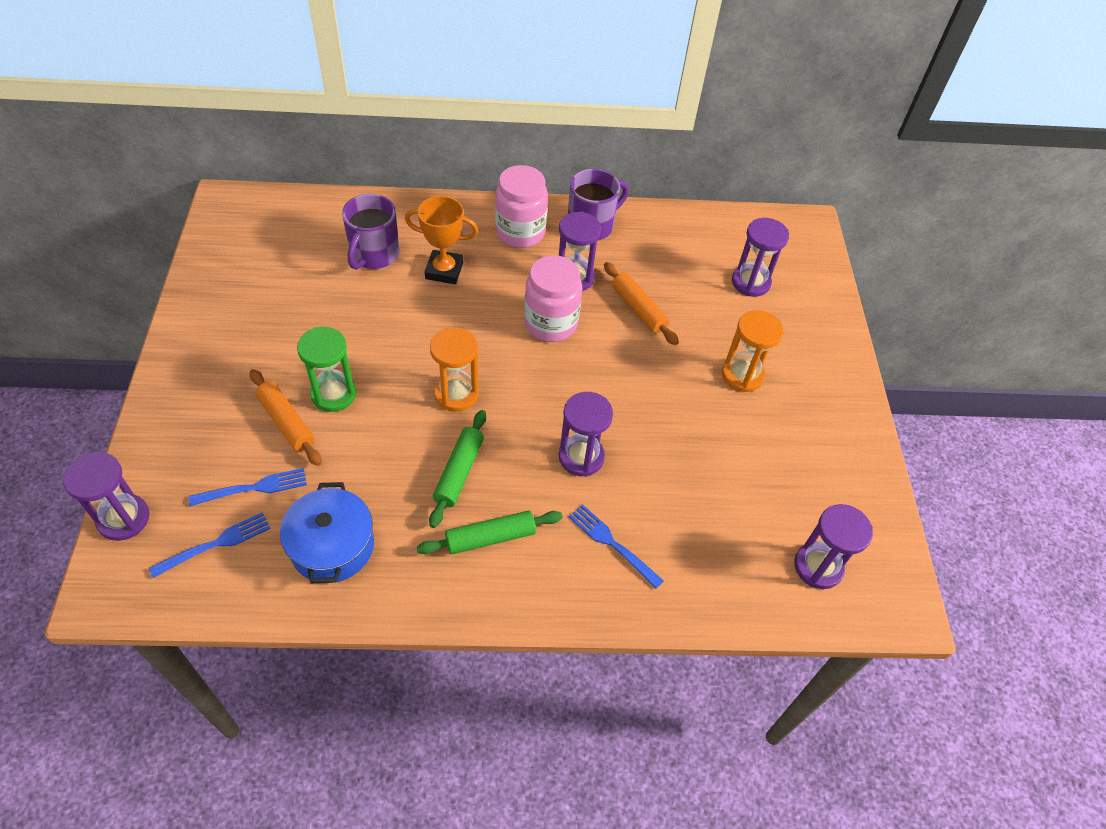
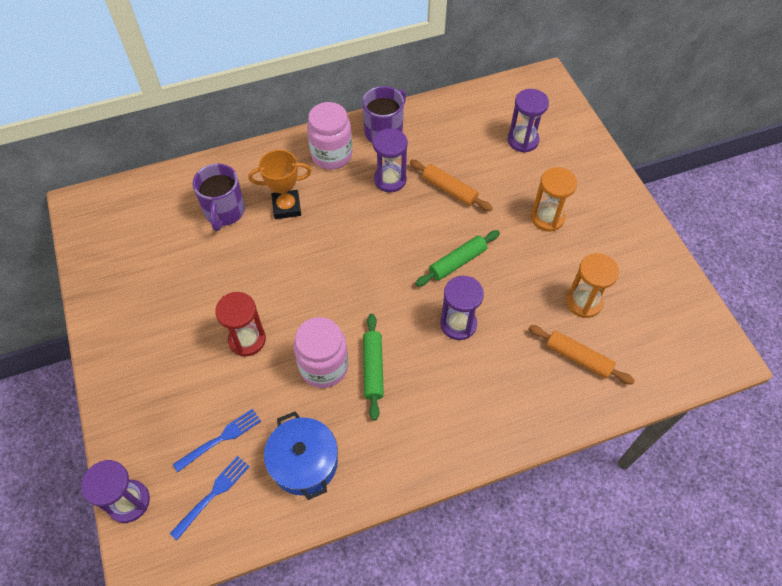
camera: 15 degrees left, 5 degrees up
orange rolling pin [250,369,322,466] -> orange rolling pin moved to [529,325,635,385]
green hourglass [297,327,356,412] -> red hourglass [215,292,266,356]
green rolling pin [417,511,562,554] -> green rolling pin moved to [415,230,500,286]
orange hourglass [430,327,479,412] -> orange hourglass moved to [566,253,619,318]
pink jar [524,255,582,342] -> pink jar moved to [294,317,349,388]
blue fork [569,504,664,589] -> none
purple hourglass [794,504,873,589] -> none

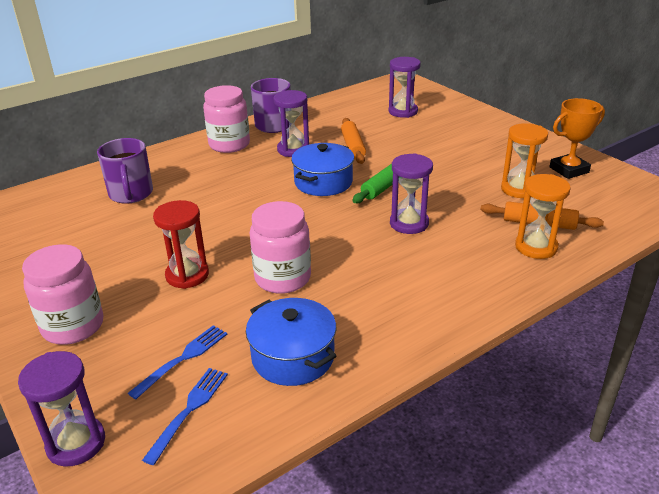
camera: 15 degrees left, 25 degrees down
orange trophy [248,150,312,219] -> orange trophy moved to [549,98,605,179]
green rolling pin [363,314,384,421] -> none
orange rolling pin [410,160,493,211] -> orange rolling pin turned 60 degrees clockwise [341,118,366,164]
orange hourglass [531,167,577,232] -> orange hourglass moved to [515,174,571,259]
none -> pink jar [22,244,103,345]
none -> blue pot [291,143,354,196]

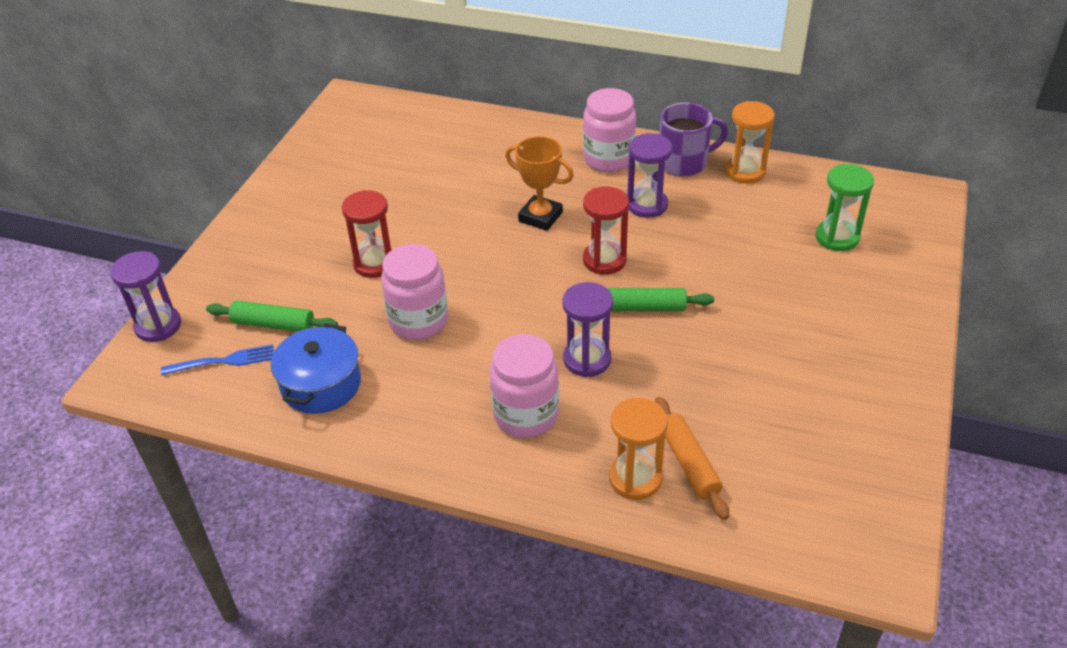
camera: 55 degrees right, 10 degrees up
pink jar [22,244,103,345] -> pink jar moved to [490,334,559,438]
purple mug [97,138,153,204] -> none
blue fork [128,325,227,399] -> green rolling pin [206,301,338,332]
blue pot [291,143,354,196] -> red hourglass [583,186,629,275]
orange rolling pin [341,118,366,164] -> none
purple hourglass [389,57,421,118] -> green hourglass [816,164,874,251]
orange hourglass [501,123,548,199] -> orange hourglass moved to [725,101,775,184]
orange trophy [549,98,605,179] -> orange trophy moved to [505,136,574,231]

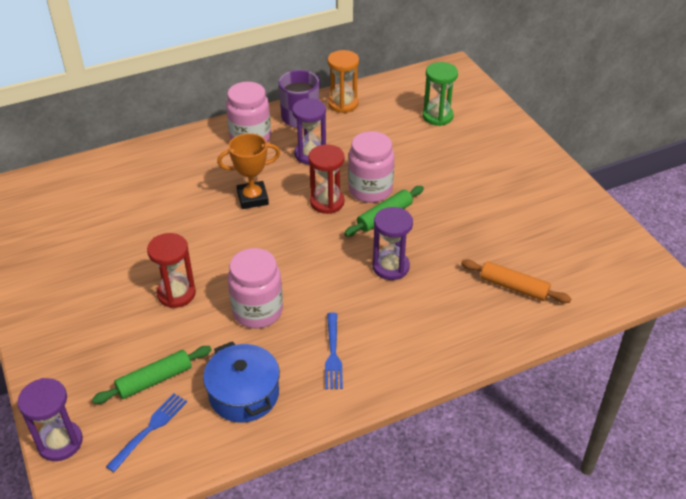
camera: 45 degrees left, 0 degrees up
pink jar [490,334,559,438] -> pink jar moved to [348,131,394,203]
orange hourglass [609,398,668,500] -> none
none -> blue fork [325,313,343,389]

